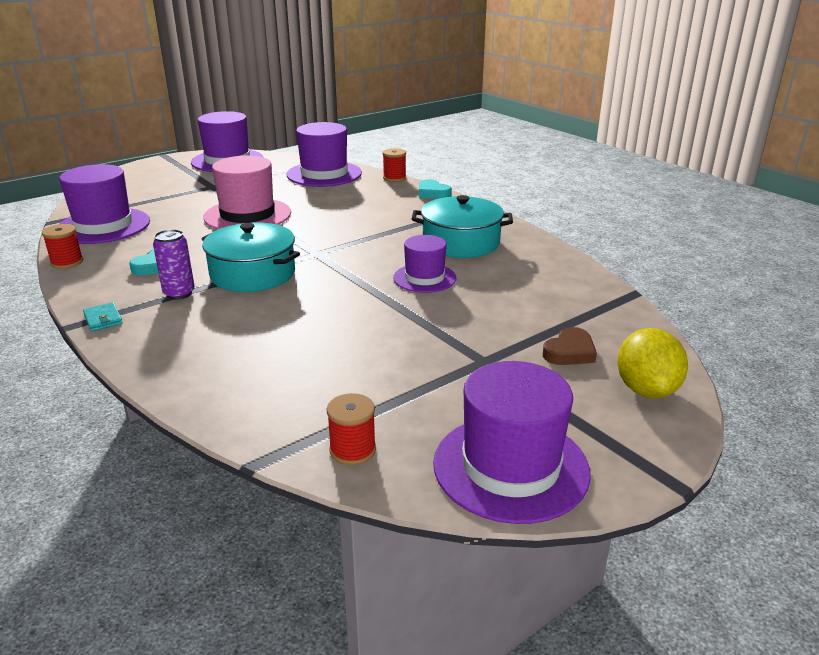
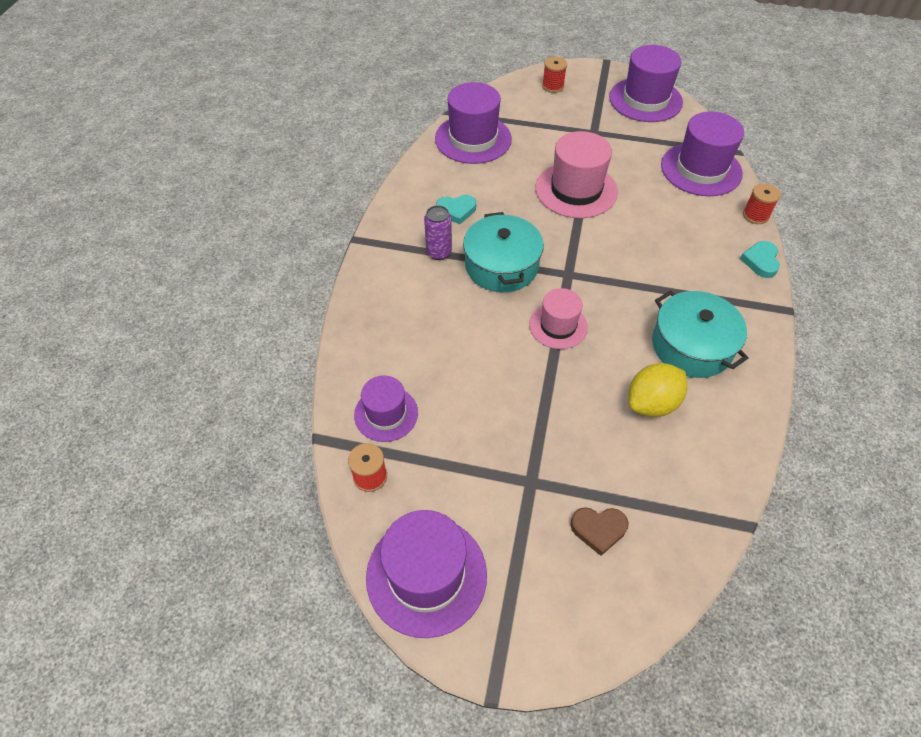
camera: 50 degrees right, 25 degrees up
red spool [42,224,83,269] -> red spool moved to [542,57,567,93]
turquoise wallet [83,302,123,331] -> none
purple hat [393,235,456,293] -> purple hat moved to [354,375,418,442]
yellow lemon [617,328,688,398] -> yellow lemon moved to [628,363,687,417]
none -> pink hat [529,288,588,349]

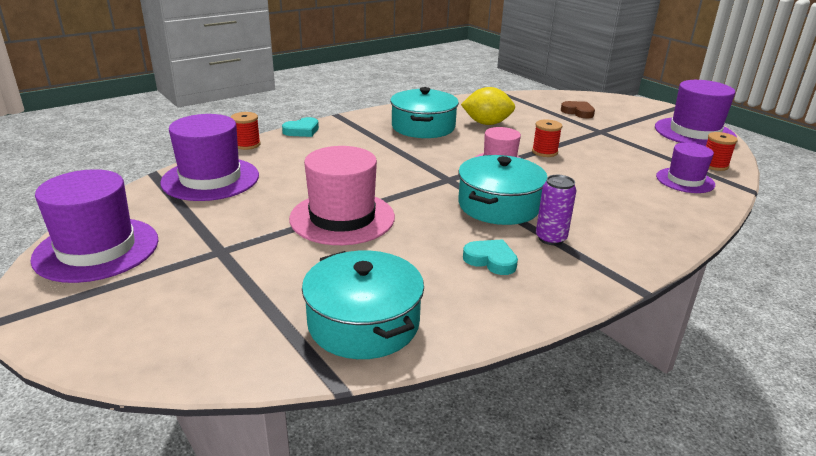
camera: 140 degrees left, 25 degrees down
purple hat [435,82,512,164] -> turquoise pot [302,251,424,359]
red spool [542,57,567,93] -> red spool moved to [532,119,562,157]

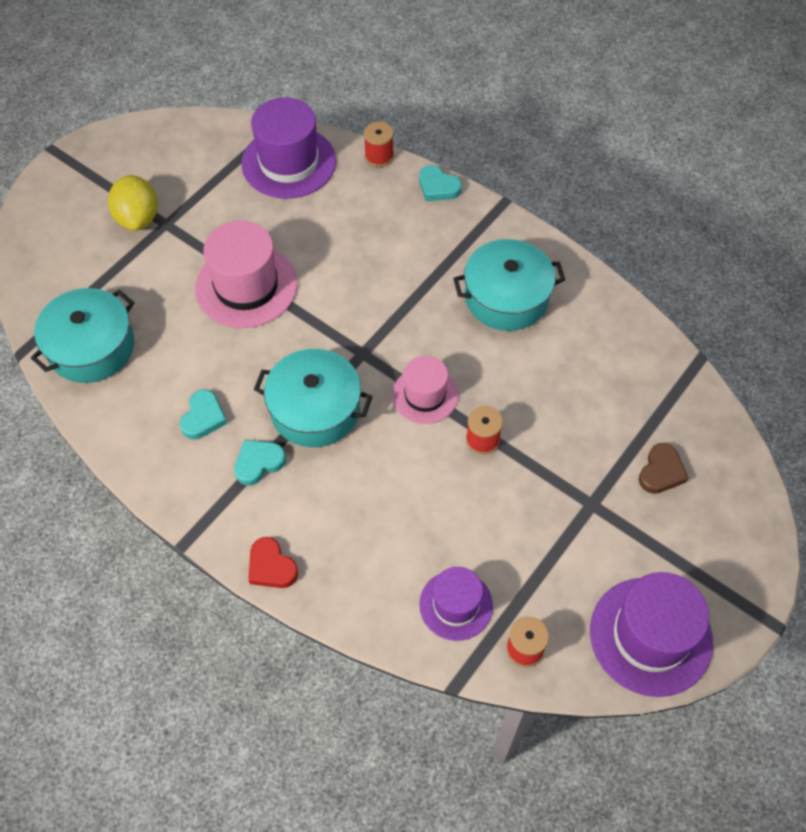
camera: 75 degrees right, 30 degrees up
purple hat [30,169,159,283] -> none
yellow lemon [461,87,515,125] -> yellow lemon moved to [108,175,158,231]
purple can [536,175,576,245] -> turquoise heart [234,440,286,486]
none -> red heart [248,537,298,588]

